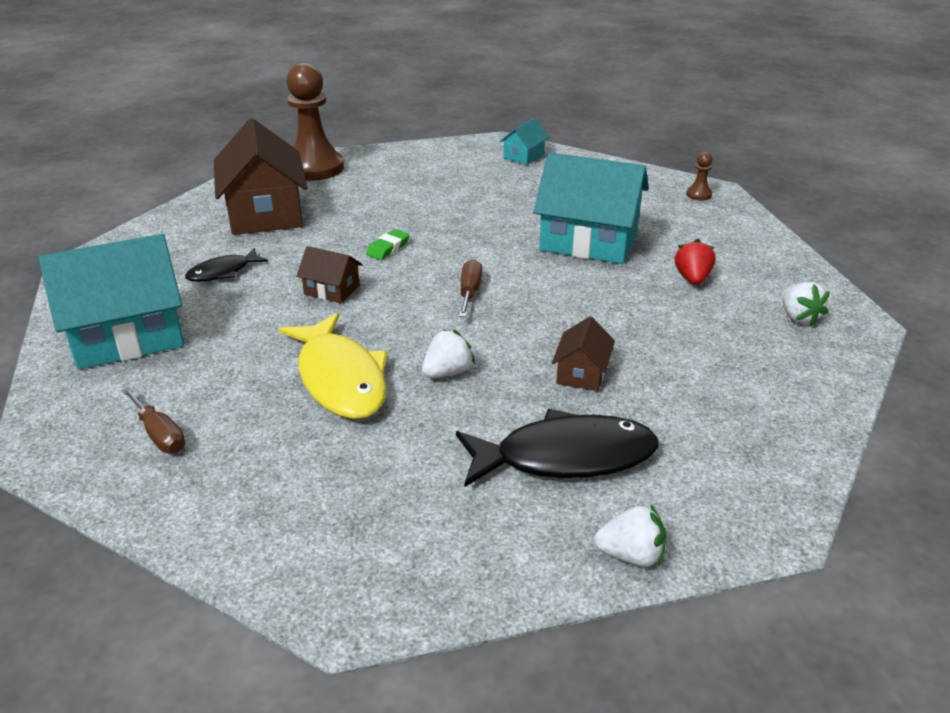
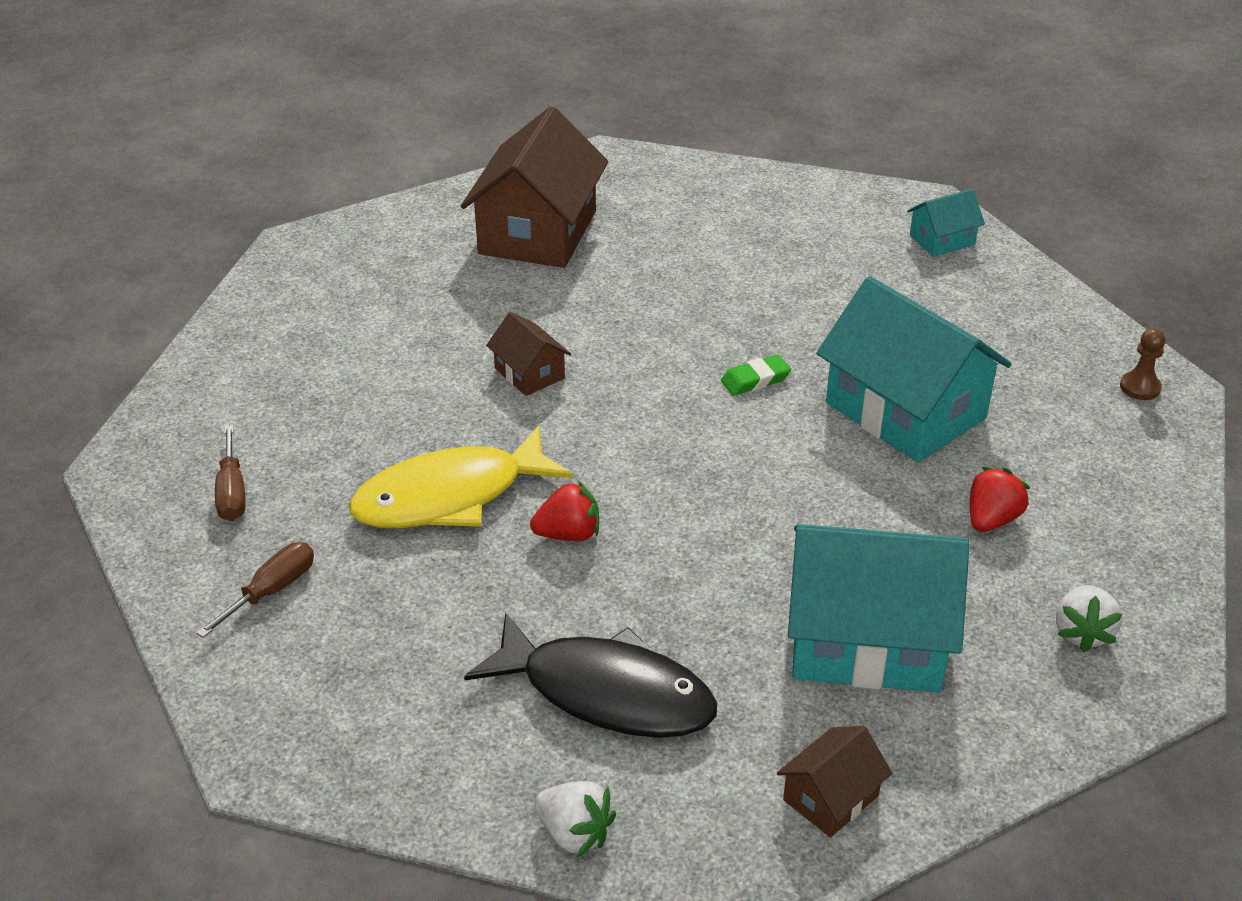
camera: 30 degrees right, 5 degrees up
turquoise house [39,234,184,369] -> turquoise house moved to [788,524,970,693]
black fish [185,248,268,282] -> none
yellow fish [278,313,388,419] -> yellow fish turned 60 degrees clockwise [349,426,573,528]
brown pawn [286,63,344,181] -> none
green eraser [366,229,410,260] -> green eraser moved to [721,354,791,396]
white strawberry [422,329,475,378] -> red strawberry [530,481,599,541]
brown screwdriver [459,259,482,317] -> brown screwdriver moved to [196,542,314,638]
brown house [552,316,615,391] -> brown house moved to [777,726,892,837]

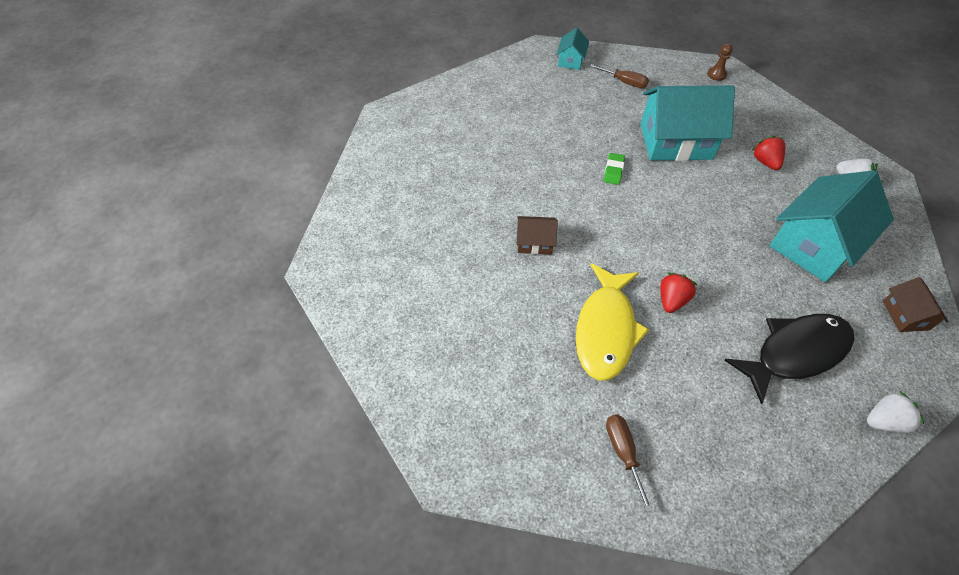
camera: 50 degrees left, 15 degrees up
brown screwdriver [215,425,245,521] -> brown screwdriver moved to [590,64,649,88]
brown house [461,106,608,268] -> none

